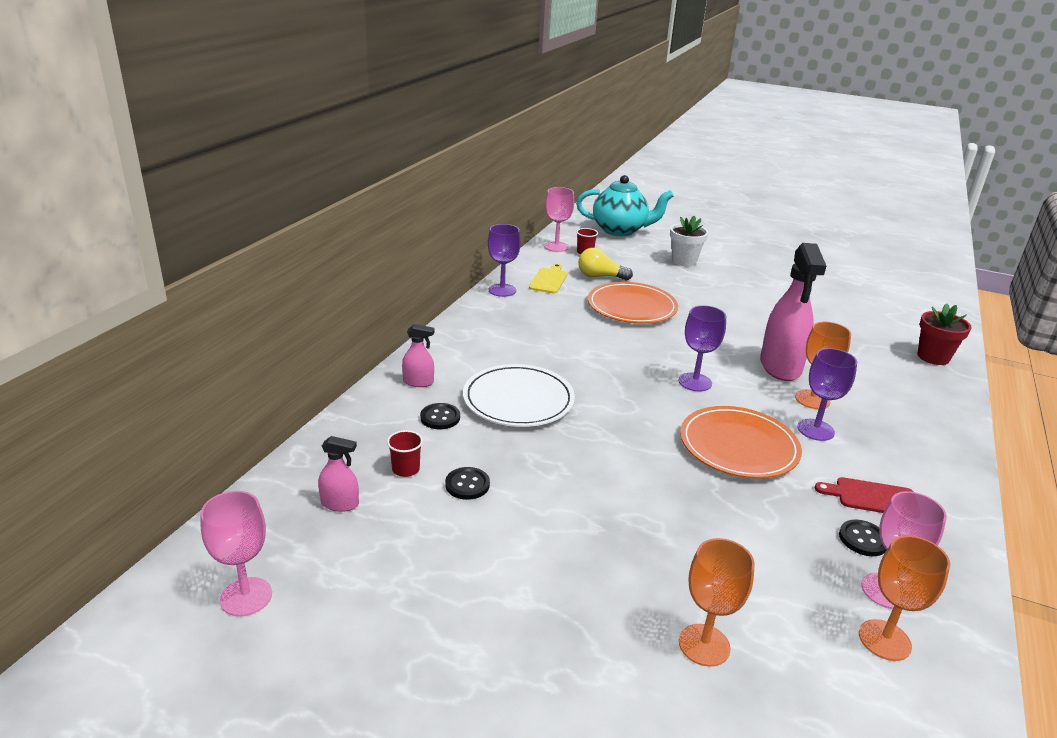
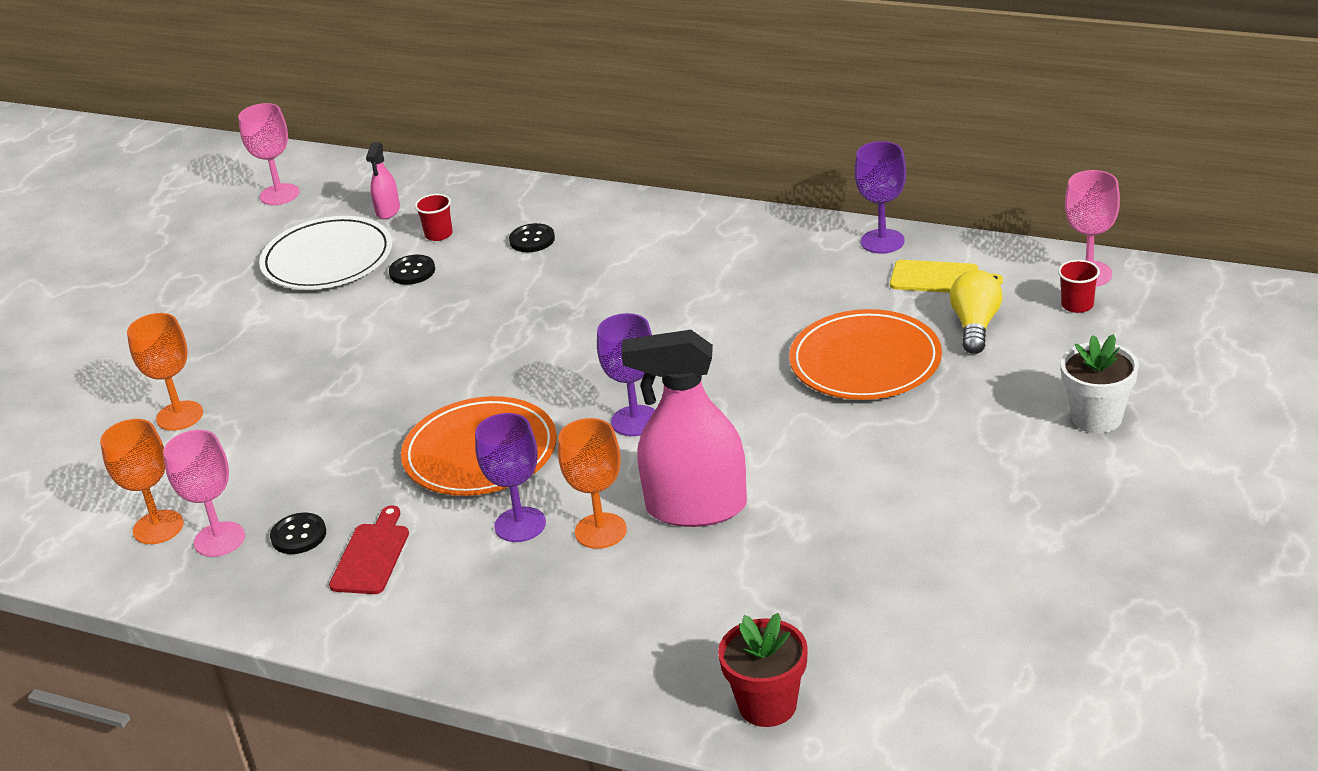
camera: 95 degrees right, 5 degrees up
pink spray bottle [402,324,435,387] -> none
white plate [463,364,575,427] -> white plate moved to [259,216,392,290]
turquoise teapot [576,175,674,236] -> none

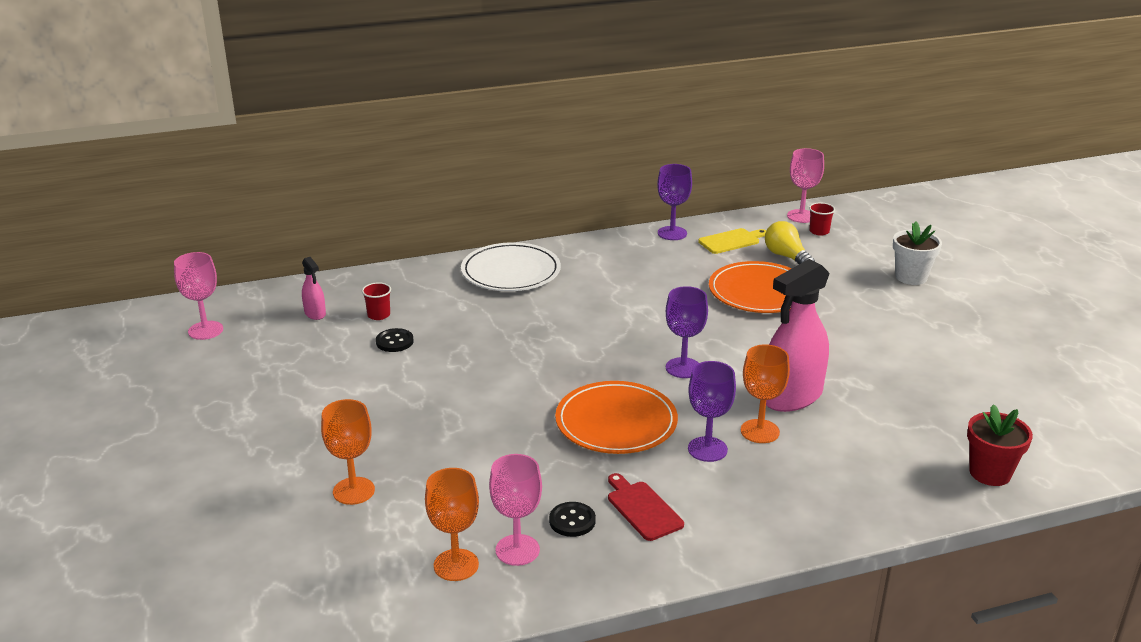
camera: 45 degrees left, 5 degrees down
white plate [259,216,392,290] -> white plate moved to [461,242,561,291]
black button [509,223,555,252] -> none

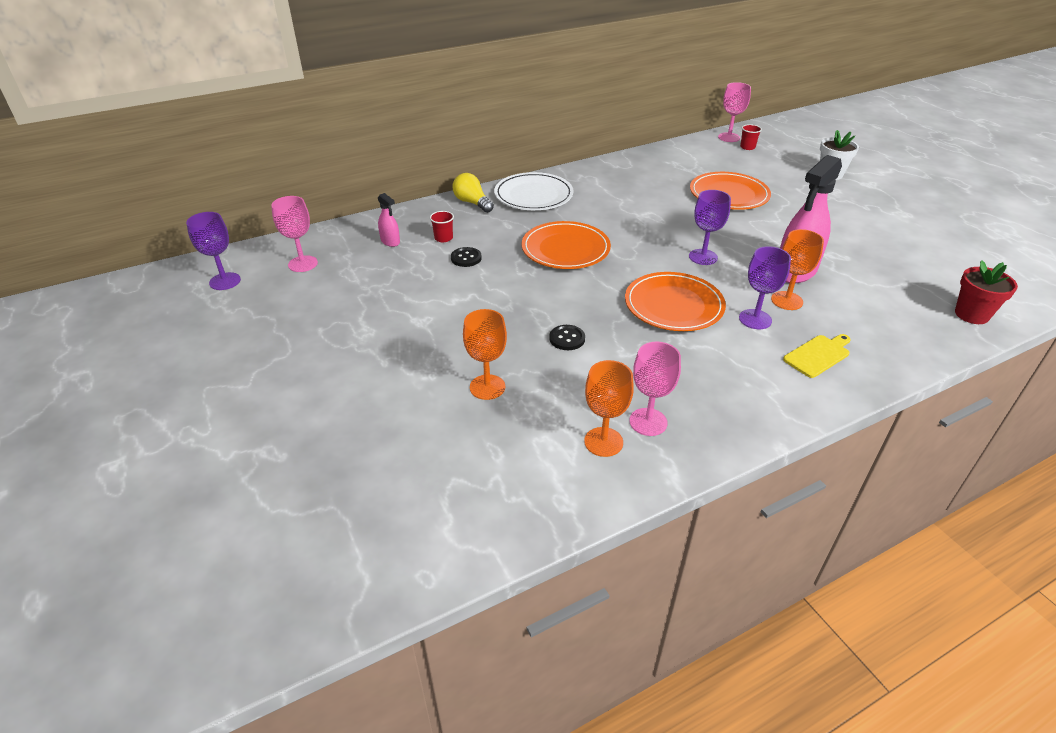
camera: 10 degrees left, 10 degrees up
black button [549,502,596,537] -> black button moved to [549,325,585,350]
red cutting board [608,473,684,541] -> none
purple goblet [657,164,692,240] -> purple goblet moved to [186,212,241,290]
yellow cutting board [698,228,766,254] -> yellow cutting board moved to [783,334,851,378]
yellow light bulb [765,221,815,264] -> yellow light bulb moved to [453,173,494,213]
none -> orange plate [521,221,611,269]

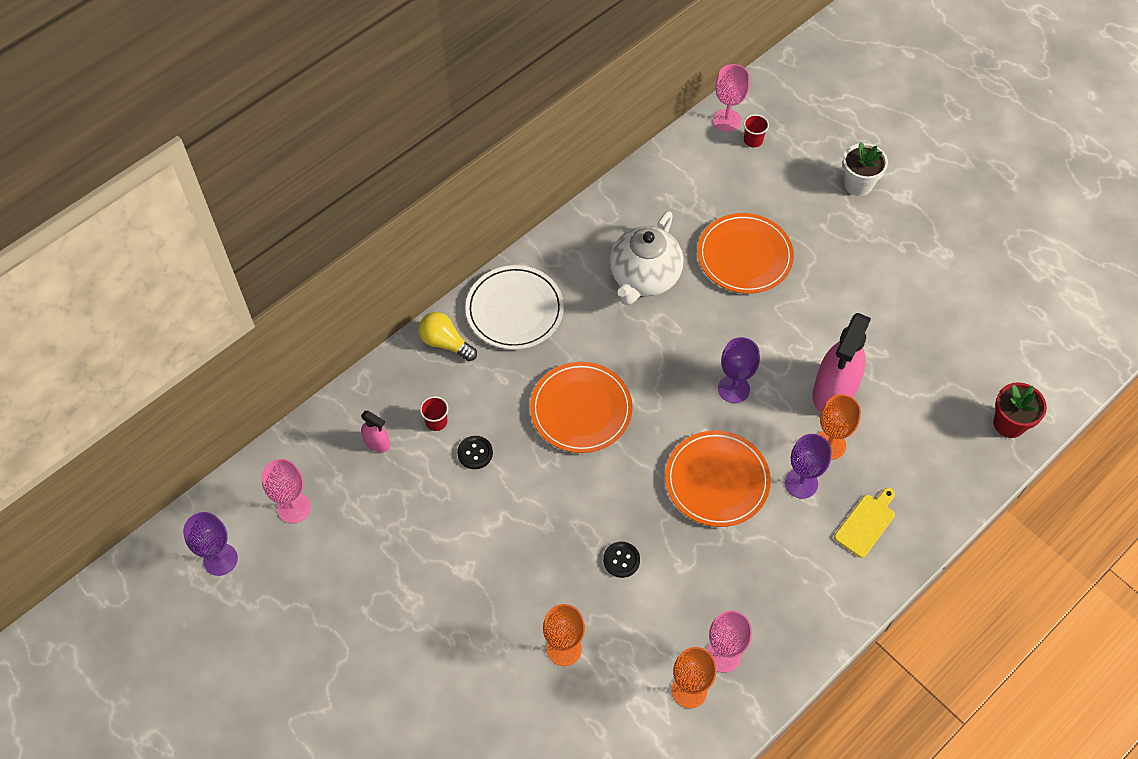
camera: 15 degrees left, 20 degrees up
none -> white teapot [610,211,683,305]

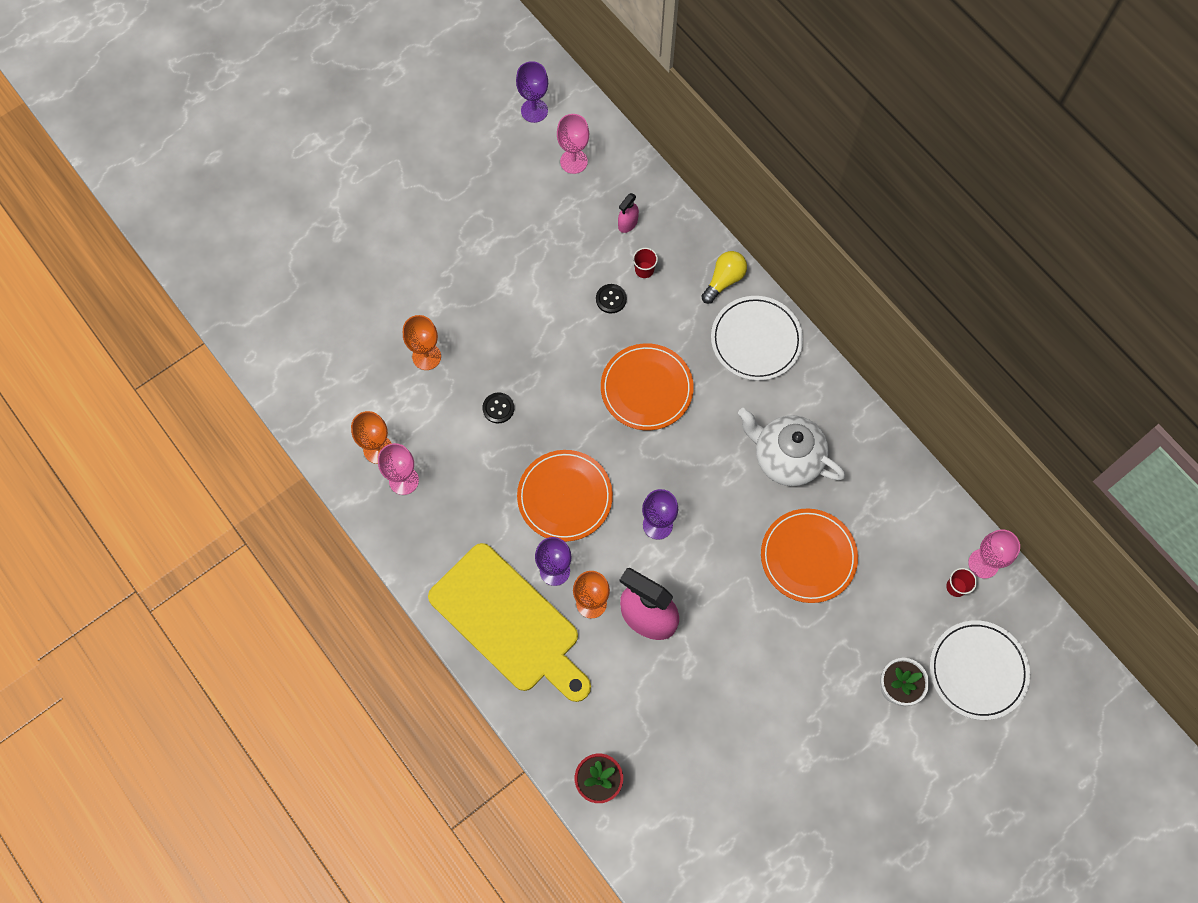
camera: 95 degrees right, 10 degrees up
yellow cutting board [834,488,895,558] -> yellow cutting board [428,543,591,702], size x2.49
none -> white plate [930,620,1030,720]

